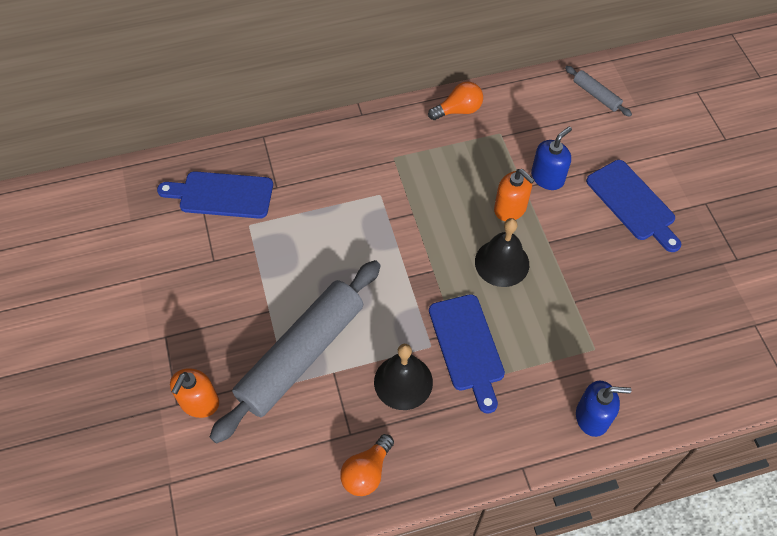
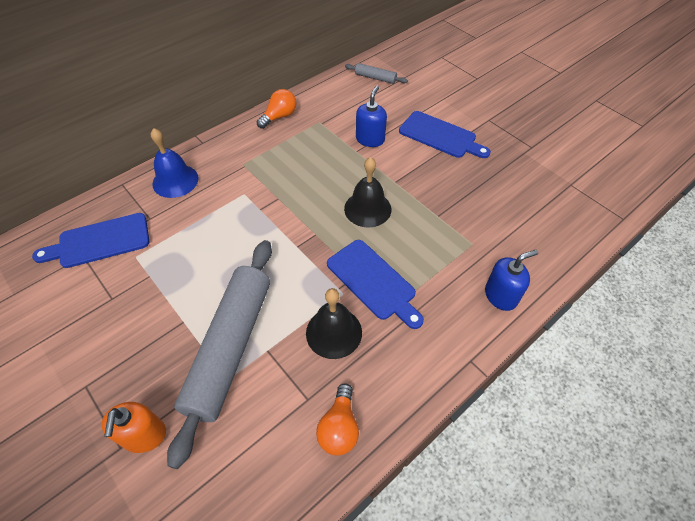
camera: 25 degrees left, 5 degrees down
orange soap dispenser [494,169,535,221] -> none
none -> blue bell [151,128,199,198]

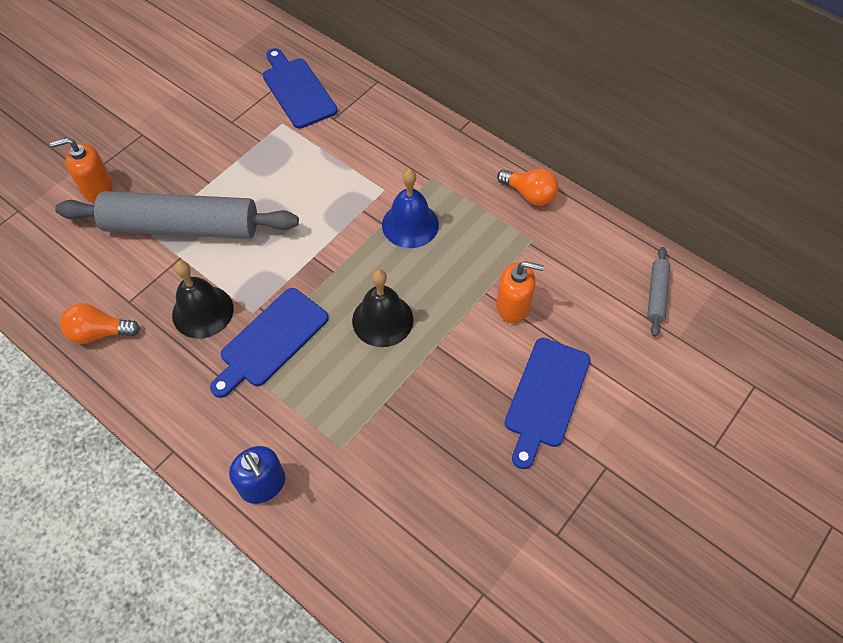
camera: 80 degrees right, 5 degrees up
blue bell [151,128,199,198] -> blue bell moved to [382,169,439,248]
blue soap dispenser [356,86,387,147] -> orange soap dispenser [496,261,544,323]

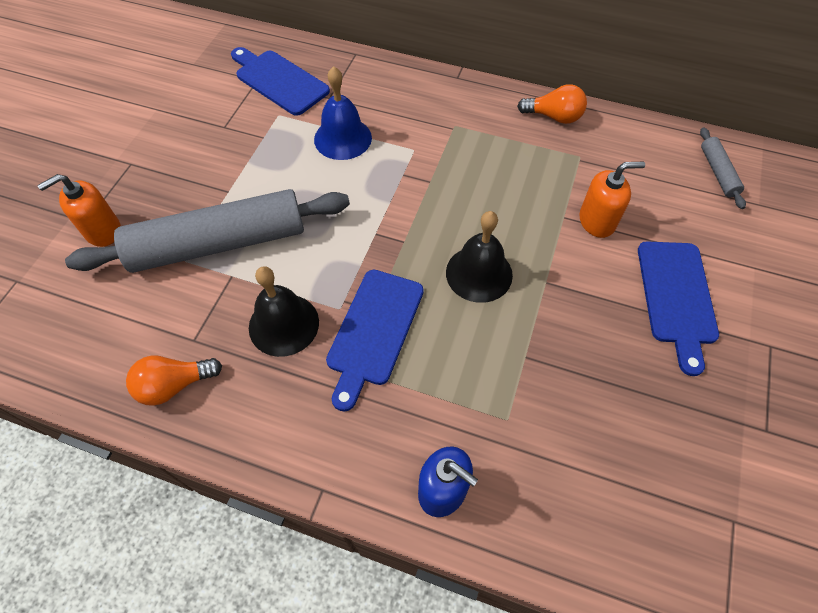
camera: 20 degrees left, 0 degrees up
blue bell [382,169,439,248] -> blue bell moved to [314,66,372,160]

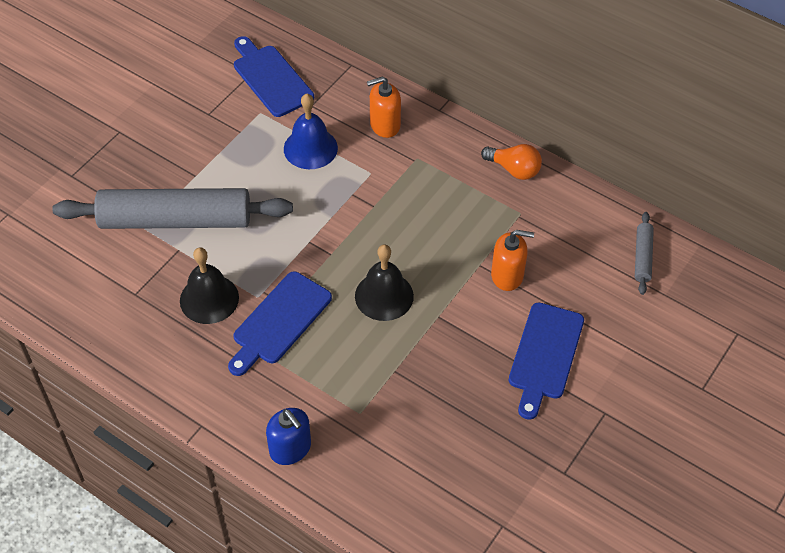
camera: 15 degrees right, 5 degrees down
orange soap dispenser [37,174,121,247] -> orange soap dispenser moved to [367,76,401,138]
orange light bulb [126,356,222,406] -> none

